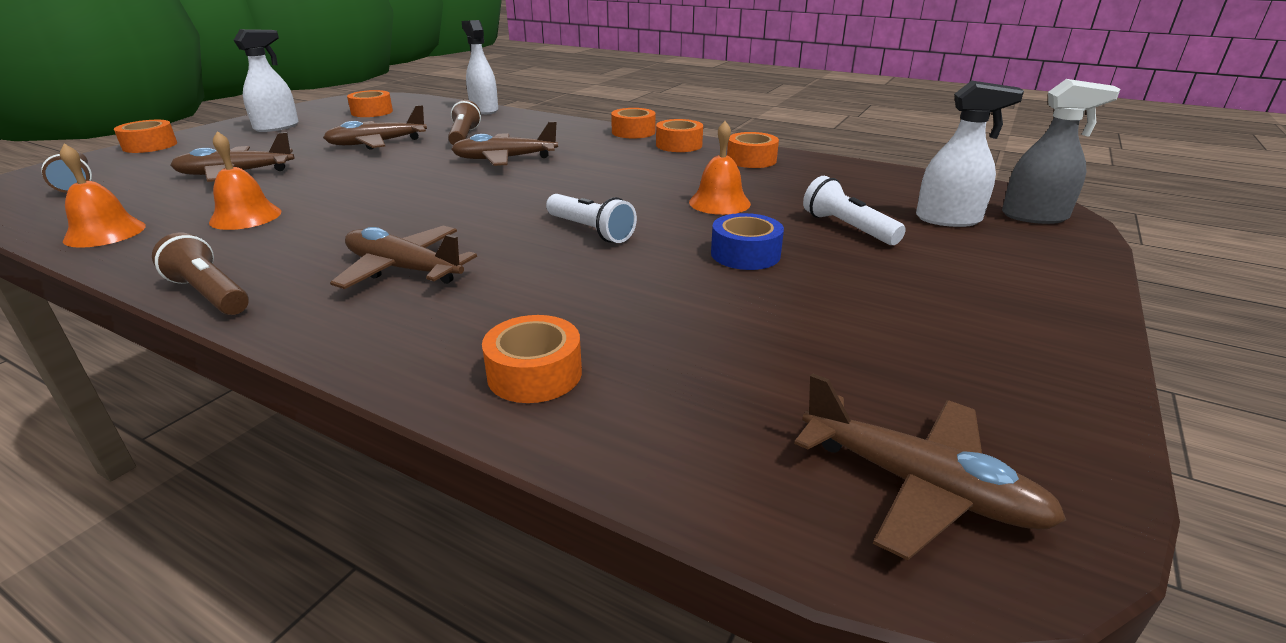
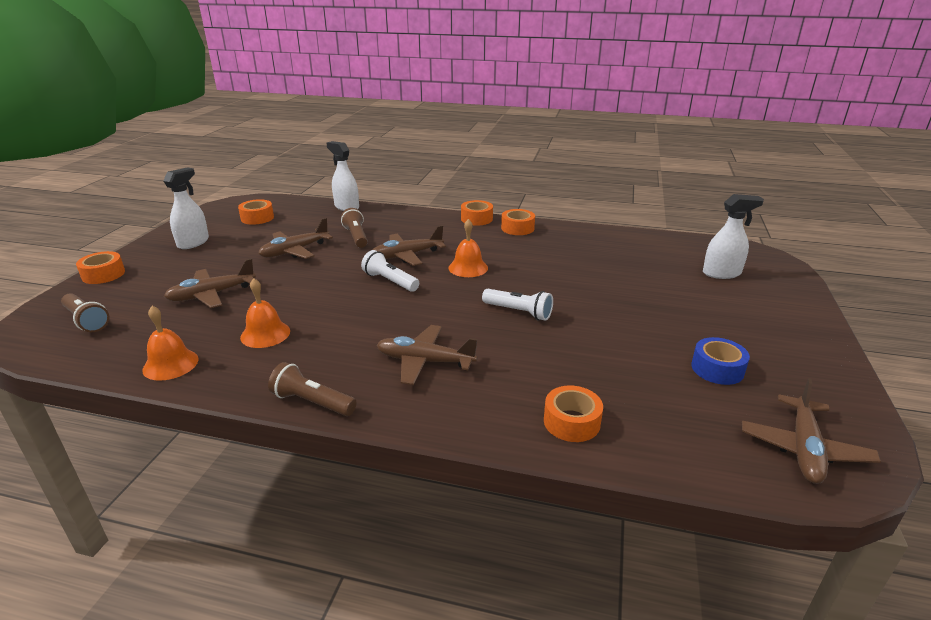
camera: 15 degrees left, 0 degrees up
orange bell [689,121,751,215] -> orange bell moved to [448,219,488,277]
blue tape [711,213,784,270] -> blue tape moved to [691,337,750,385]
orange tape [727,132,779,168] -> none
brown plane [794,373,1066,560] -> brown plane turned 90 degrees clockwise [742,378,881,484]
white flashlight [803,176,906,245] -> white flashlight moved to [361,250,419,292]
grey spray bottle [1002,79,1120,224] -> none

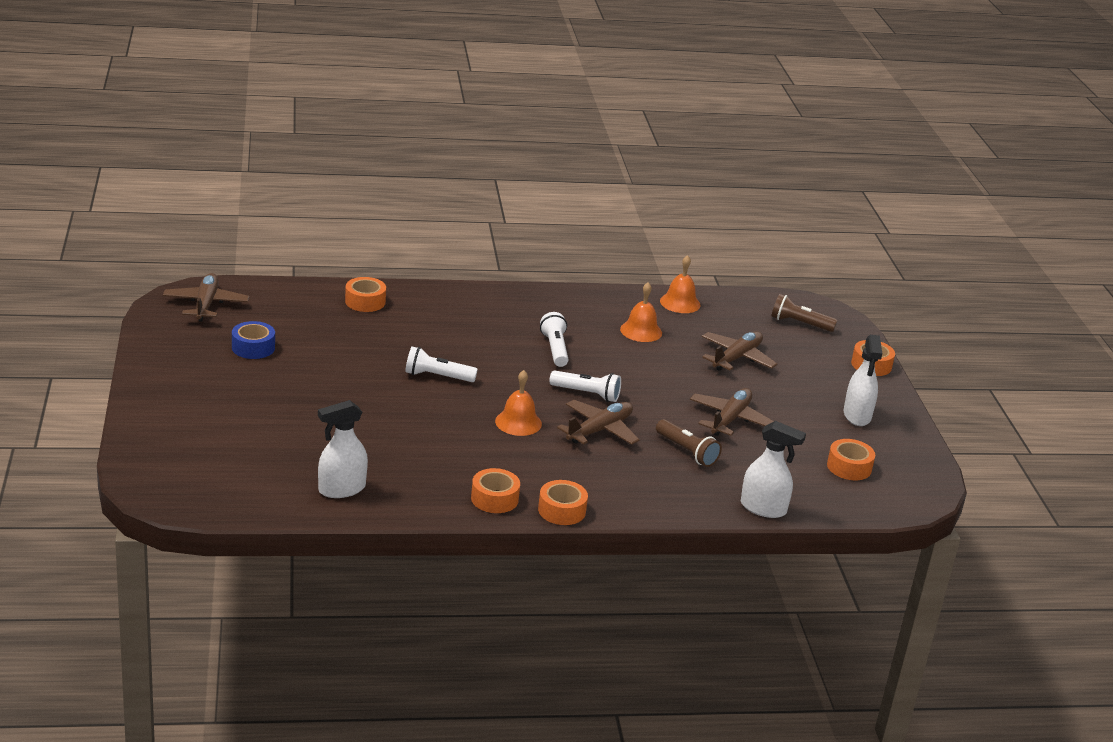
camera: 155 degrees right, 0 degrees up
brown flashlight [268,362,357,416] -> none
brown plane [377,325,477,385] -> none
white spray bottle [703,194,764,279] -> white spray bottle moved to [318,400,368,498]
none -> white flashlight [540,312,568,367]

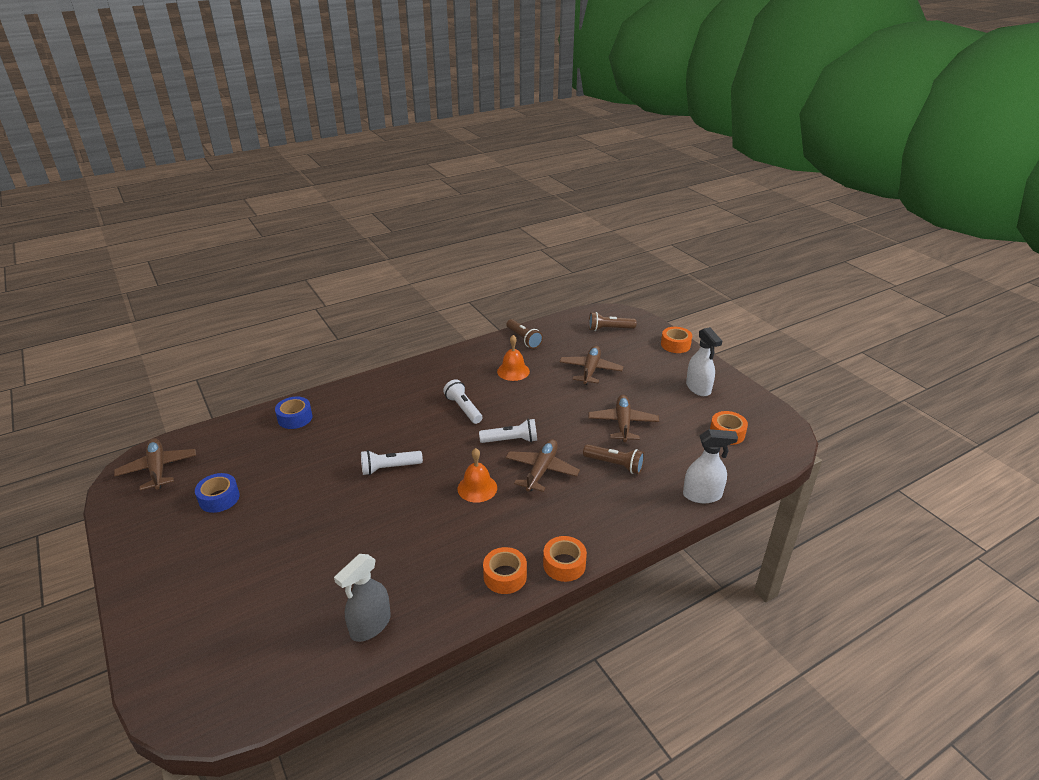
camera: 20 degrees left, 5 degrees up
white spray bottle [318,400,368,498] -> grey spray bottle [334,554,391,642]
orange tape [345,277,386,312] -> blue tape [275,397,313,429]
orange bell [660,255,701,313] -> brown flashlight [506,319,543,349]

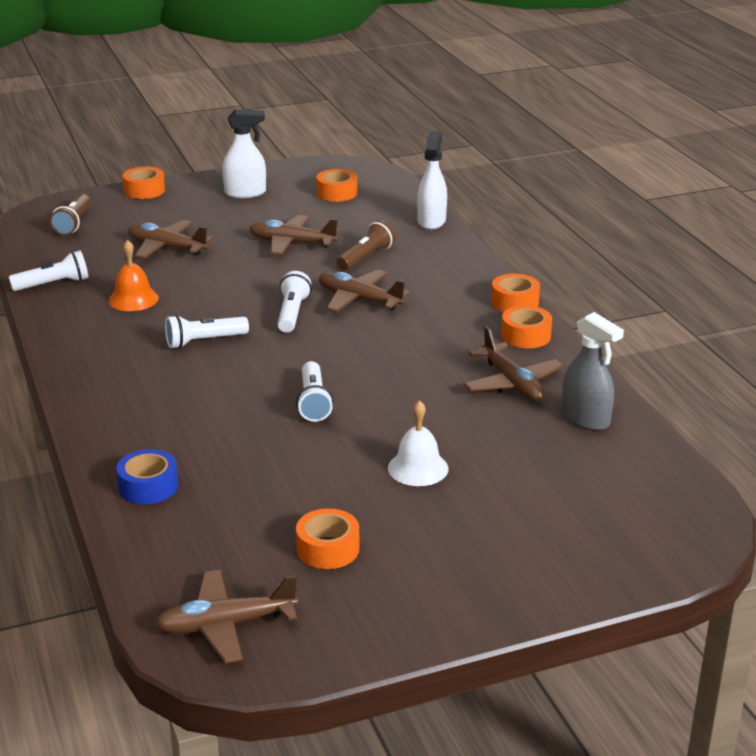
camera: 80 degrees left, 5 degrees down
blue tape [195,473,240,513] -> orange tape [296,508,359,569]
orange bell [458,448,497,503] -> none
brown flashlight [506,319,543,349] -> white flashlight [9,250,89,291]
none -> white bell [388,400,449,486]
none -> brown plane [464,326,563,402]

